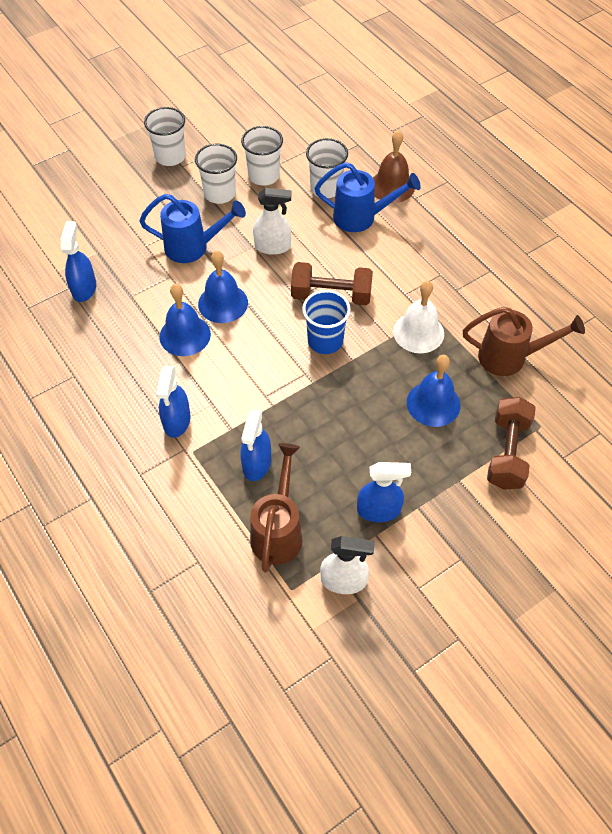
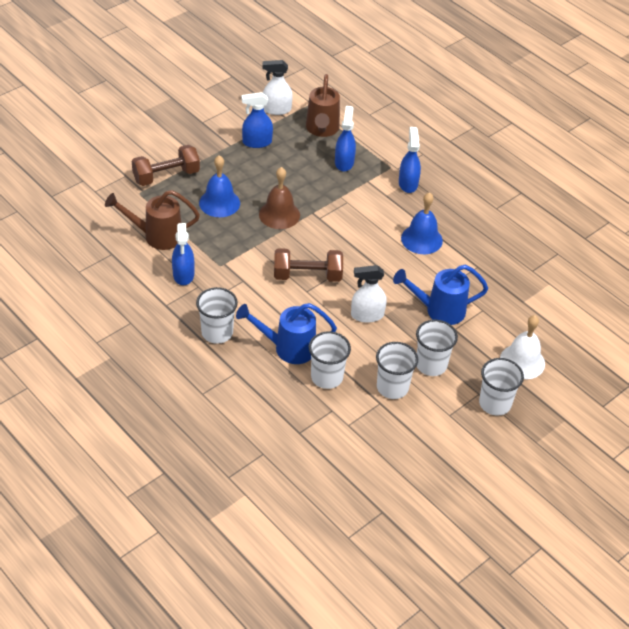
camera: 170 degrees right, 10 degrees down
blue spray bottle [61,221,96,302] -> blue spray bottle moved to [172,223,194,285]
blue bell [198,251,248,323] -> none
blue cup [302,290,351,354] -> none
brown bell [373,130,415,203] -> brown bell moved to [259,167,300,229]
white bell [393,281,444,353] -> white bell moved to [500,315,545,379]
brown dumbbell [487,397,536,490] -> brown dumbbell turned 60 degrees clockwise [132,145,200,186]
none -> white cup [196,287,238,344]

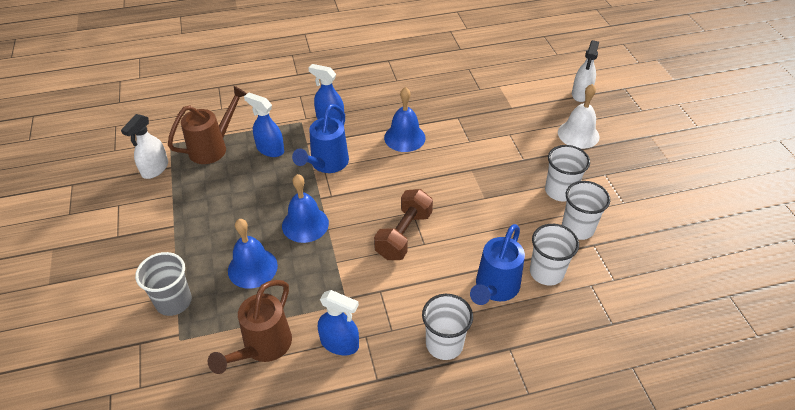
camera: 60 degrees left, 0 degrees up
brown dumbbell [132,145,200,186] -> grey cup [135,252,192,316]
blue spray bottle [242,92,273,148] -> none
brown bell [259,167,300,229] -> blue bell [282,174,329,243]
brown watering can [306,74,340,137] -> brown watering can turned 75 degrees counterclockwise [168,86,247,164]
white spray bottle [351,265,387,323] -> white spray bottle moved to [572,40,599,102]
blue watering can [393,265,488,325] -> blue watering can moved to [292,104,349,173]
white cup [479,358,524,416] -> none

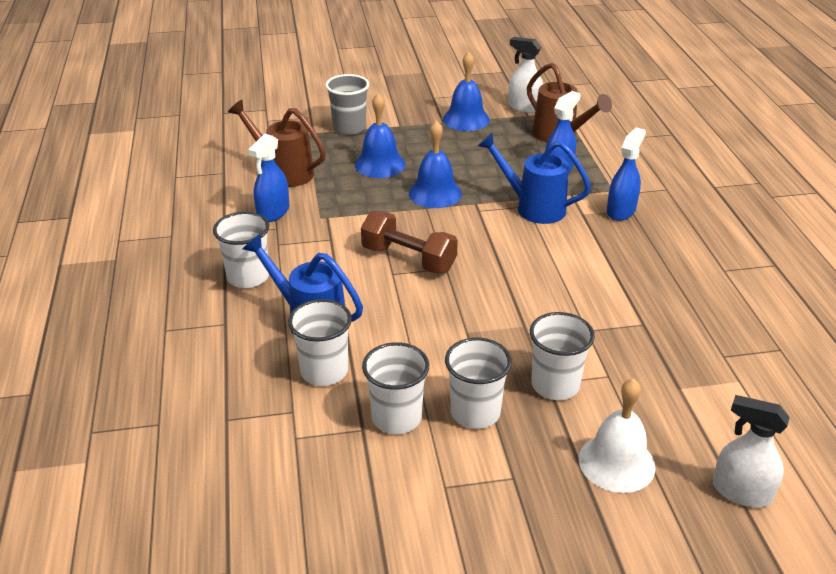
camera: 95 degrees right, 10 degrees down
blue bell [384,87,426,152] -> blue bell moved to [443,52,490,131]
none -> white cup [530,312,595,400]

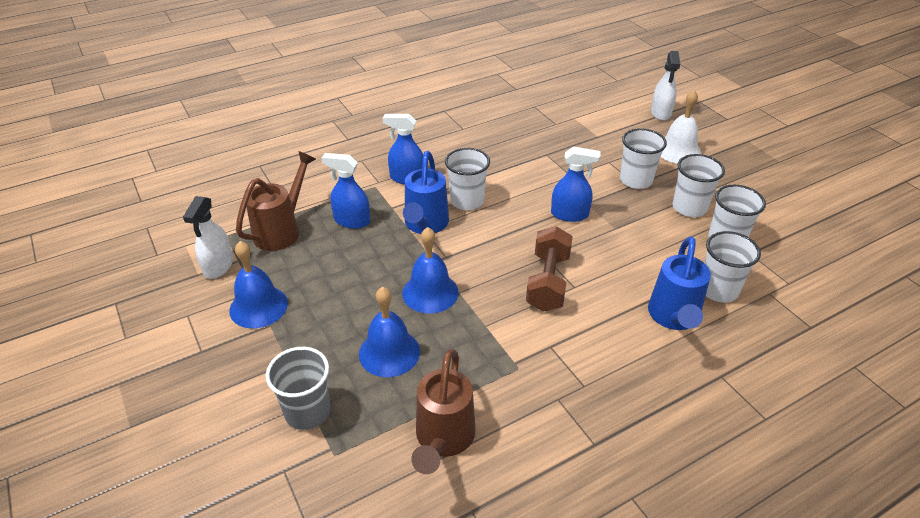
camera: 110 degrees left, 5 degrees up
white cup [213,212,269,288] -> white cup moved to [445,148,490,210]
blue spray bottle [248,134,289,222] -> blue spray bottle moved to [551,146,601,222]

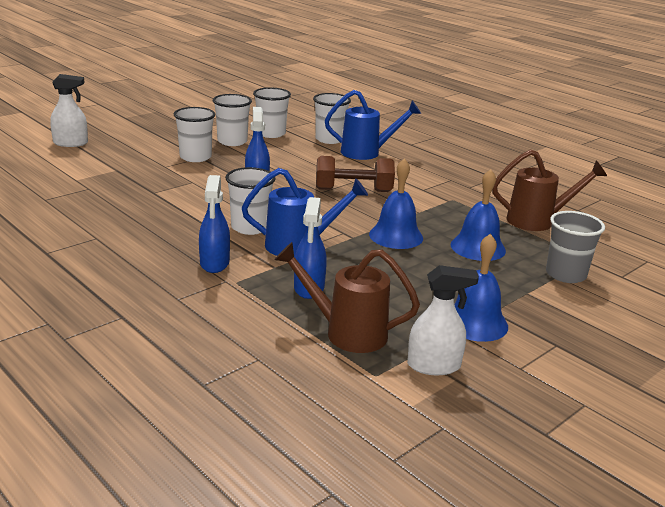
camera: 105 degrees left, 15 degrees down
white bell [661,90,701,164] -> none

